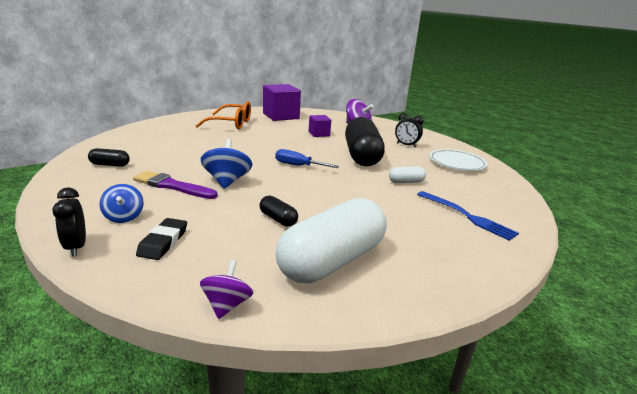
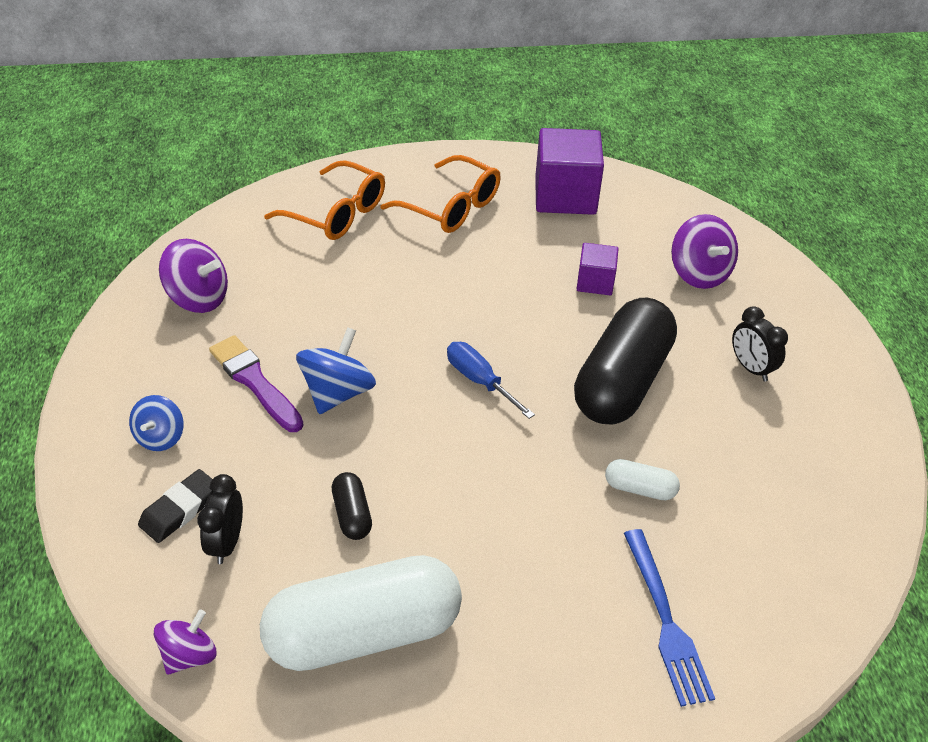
camera: 30 degrees right, 20 degrees up
black clock [52,188,86,257] -> black clock moved to [197,474,243,564]
black capsule [88,148,130,167] -> purple spinning top [159,239,228,313]
white plate [429,149,488,171] -> none
none -> orange glasses [264,160,385,240]

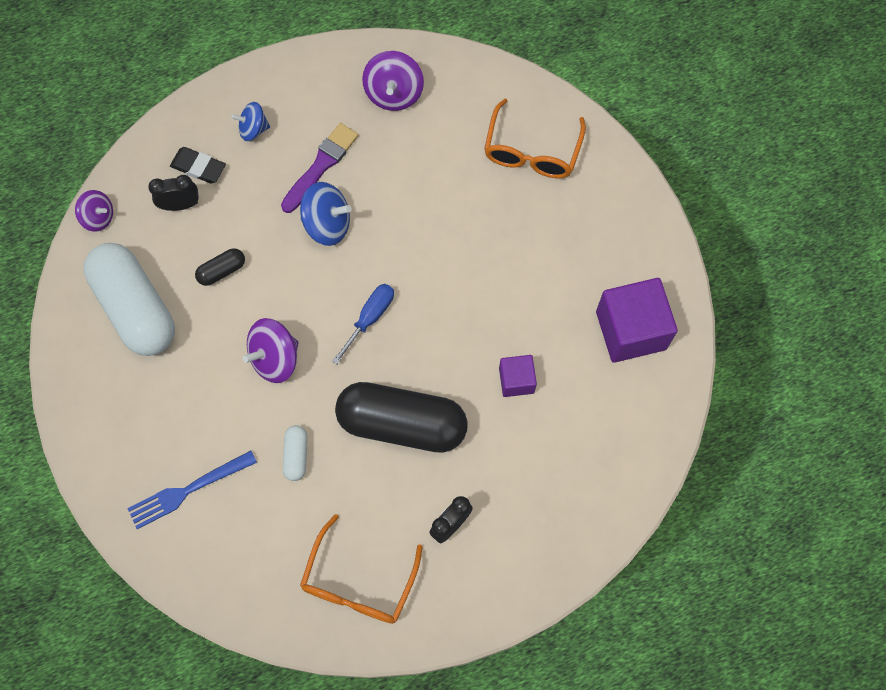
camera: 75 degrees right, 25 degrees up
orange glasses [380,155,501,233] -> orange glasses moved to [300,514,423,624]
purple spinning top [671,214,738,289] -> purple spinning top moved to [243,318,298,383]

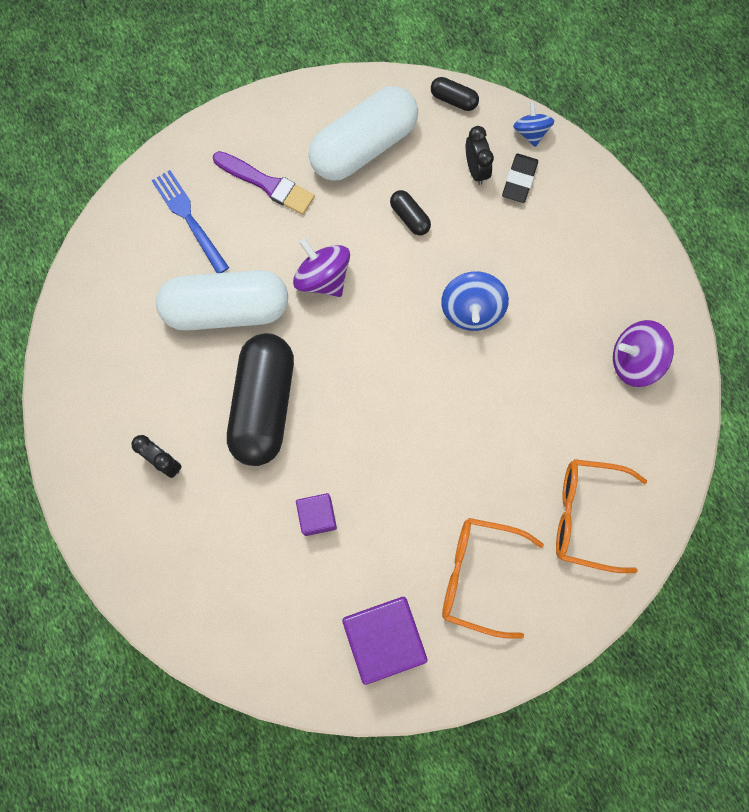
camera: 85 degrees right, 5 degrees up
purple spinning top [75,190,113,231] -> black capsule [431,77,479,111]
blue spinning top [231,102,270,141] -> blue spinning top moved to [513,101,554,147]
purple brush [281,123,359,213] -> purple brush moved to [213,151,315,215]
white capsule [283,425,307,481] -> white capsule [156,270,288,331], size x2.37
orange glasses [300,514,423,624] -> orange glasses moved to [442,518,544,639]
blue screwdriver [332,284,394,364] -> none

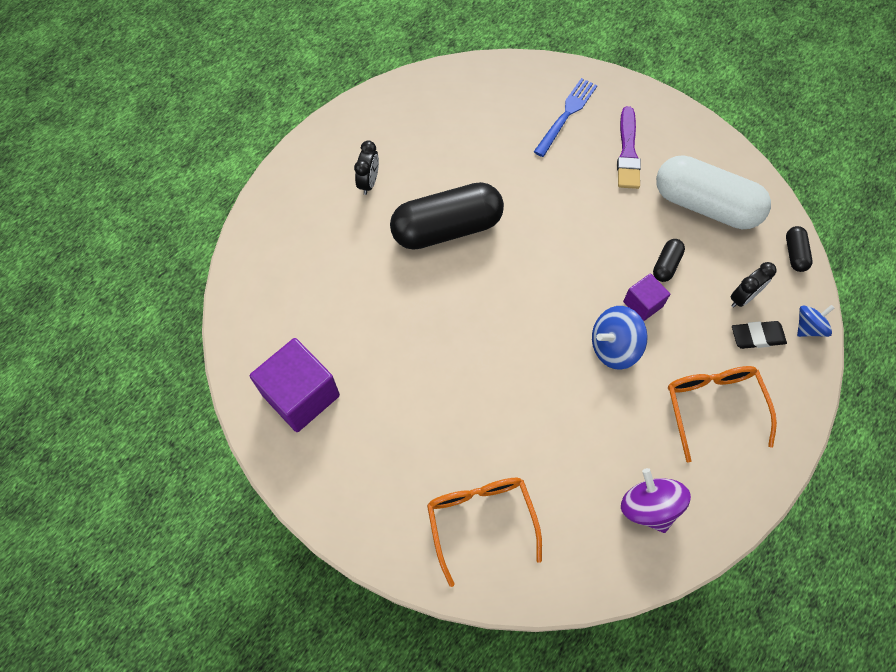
camera: 65 degrees right, 10 degrees down
white capsule [156,270,288,331] -> none
purple spinning top [293,238,350,297] -> none
purple cube [296,493,337,536] -> purple cube moved to [623,273,670,321]
orange glasses [442,518,544,639] -> orange glasses moved to [668,366,777,463]

